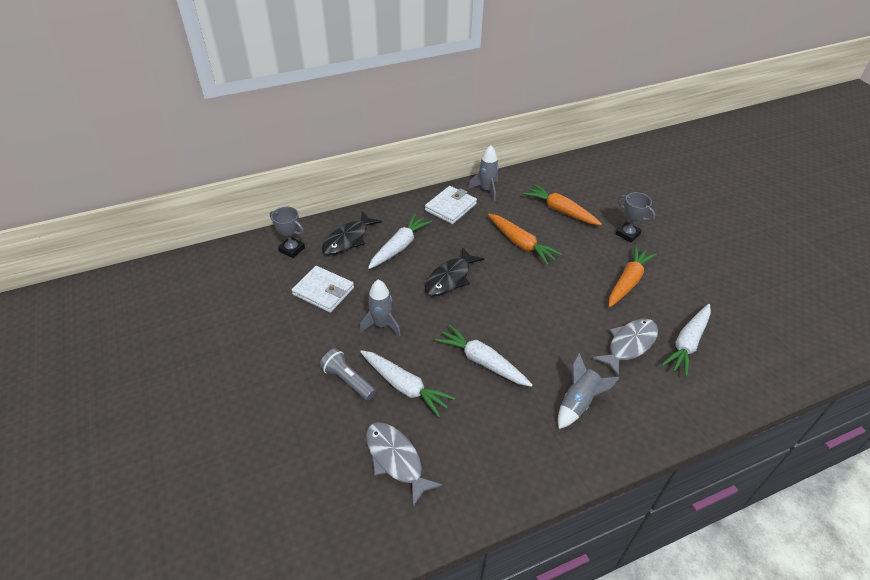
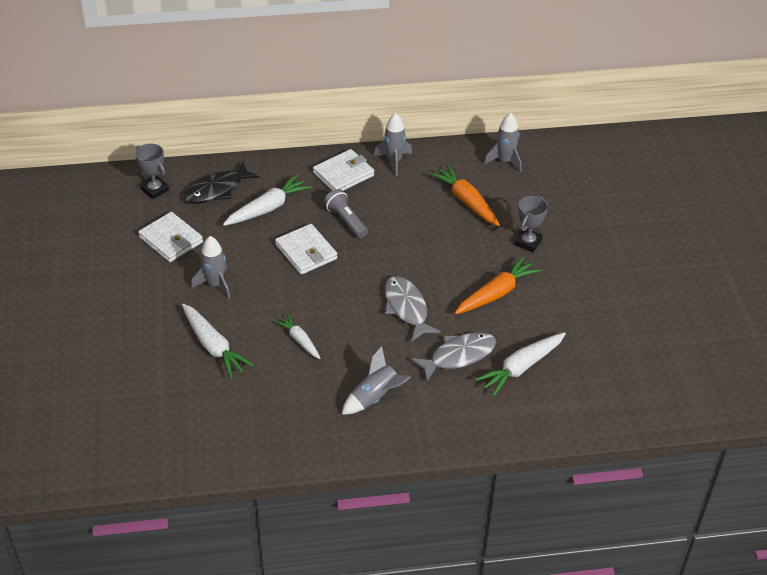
camera: 15 degrees right, 0 degrees up
grey flashlight [320,348,376,400] -> grey flashlight moved to [324,189,368,238]
grey fish [366,422,443,507] -> grey fish moved to [385,276,441,342]
black fish [425,247,484,296] -> white wallet [275,224,337,275]
white carrot [435,324,533,387] -> white carrot [275,314,321,359], size x0.61
orange carrot [488,214,562,265] -> none
grey trophy [616,192,655,243] -> grey trophy turned 60 degrees clockwise [515,196,548,252]
none -> grey rocket [484,113,522,172]

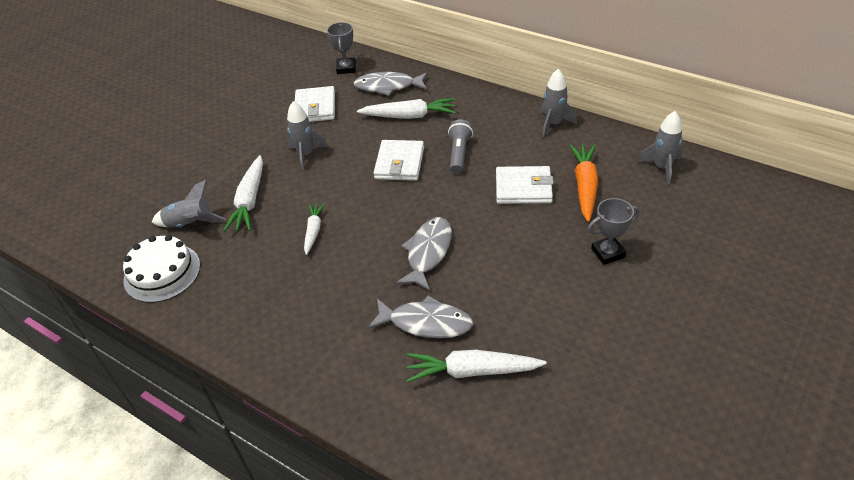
camera: 45 degrees right, 0 degrees up
black fish [184,162,259,204] -> grey fish [354,72,428,96]
white wallet [313,149,374,191] -> white wallet moved to [496,166,554,204]
grey rocket [342,346,411,415] -> grey rocket moved to [152,180,226,227]
orange carrot [455,256,541,314] -> none
none -> white cake [123,235,200,303]

